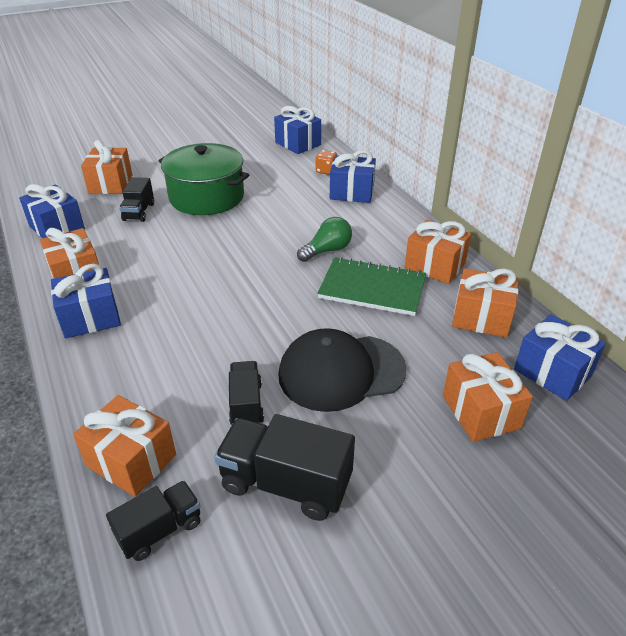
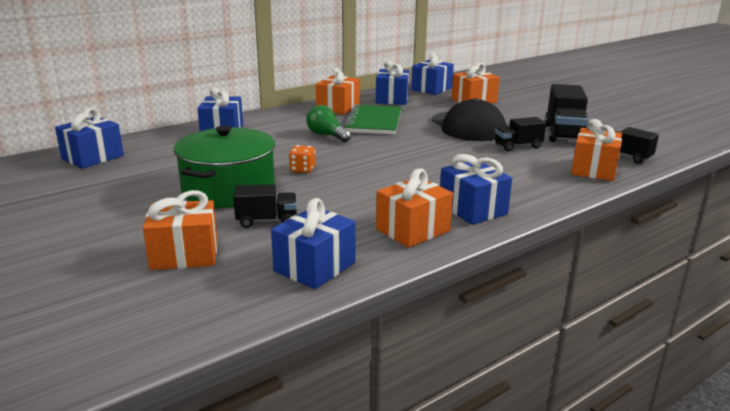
camera: 100 degrees left, 15 degrees down
orange dice [315,150,337,175] -> orange dice moved to [289,145,315,173]
orange gift [452,268,519,338] -> blue gift [376,61,409,105]

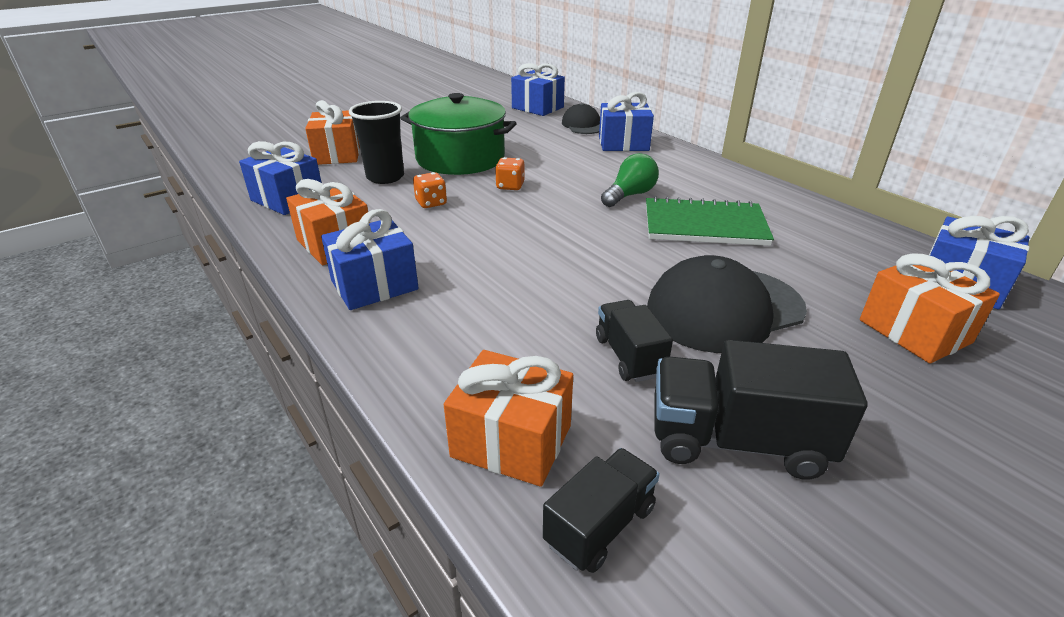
camera: 90 degrees right, 10 degrees up
black truck [233,184,297,228] -> black cup [349,101,404,184]
orange gift [316,67,360,115] -> none
blue gift [376,61,409,105] -> none
none -> orange dice [413,172,447,208]
none -> black cap [562,103,600,134]

